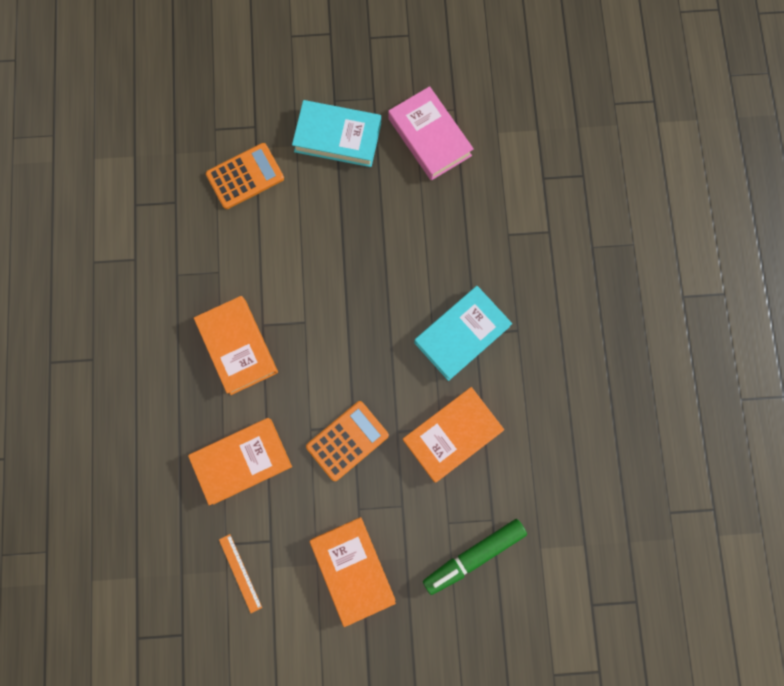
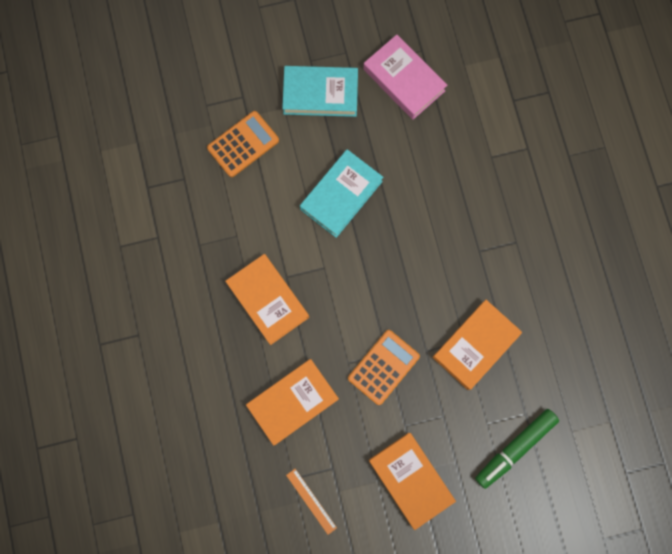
camera: 10 degrees left, 0 degrees up
turquoise book [414,286,512,381] -> turquoise book moved to [300,149,383,238]

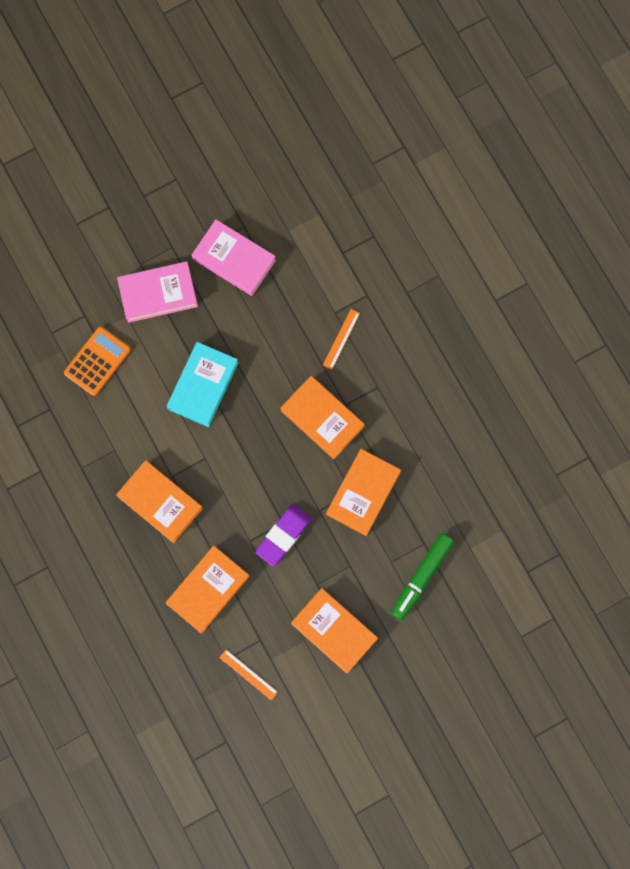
camera: 15 degrees left, 0 degrees up
turquoise book [282,66,358,117] -> pink book [117,261,198,323]
orange calculator [348,330,420,405] -> purple eraser [255,504,312,567]
none -> orange book [280,376,365,459]
none -> orange ruler [323,309,360,369]

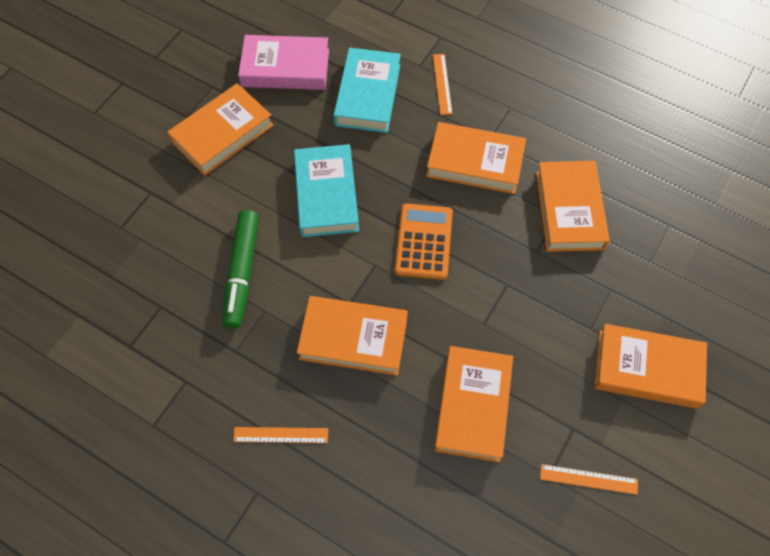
camera: 30 degrees left, 15 degrees down
orange calculator [64,327,131,396] -> orange calculator moved to [395,203,453,280]
pink book [117,261,198,323] -> orange book [167,83,274,176]
purple eraser [255,504,312,567] -> none
green marker [391,533,454,620] -> green marker moved to [222,210,259,328]
none -> orange ruler [233,427,328,443]
none -> turquoise book [334,48,401,133]

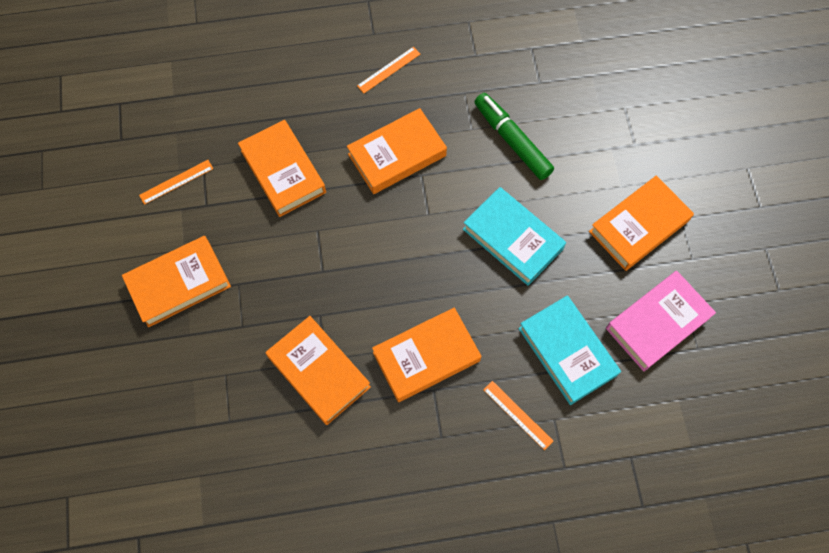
camera: 140 degrees right, 5 degrees up
orange book [167,83,274,176] -> orange book turned 45 degrees clockwise [589,176,694,271]
orange calculator [395,203,453,280] -> none

